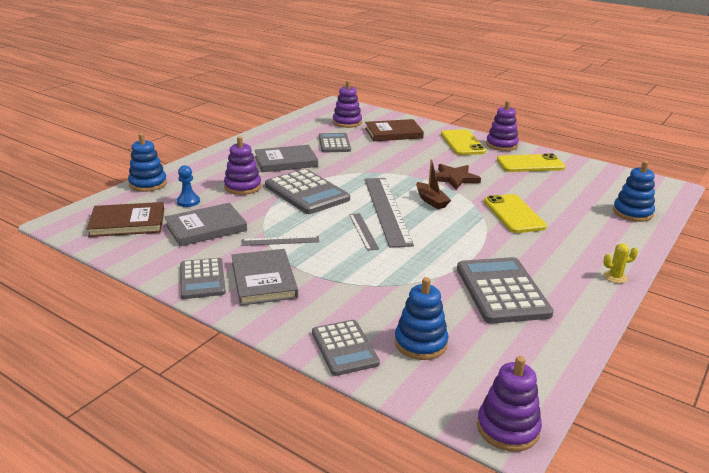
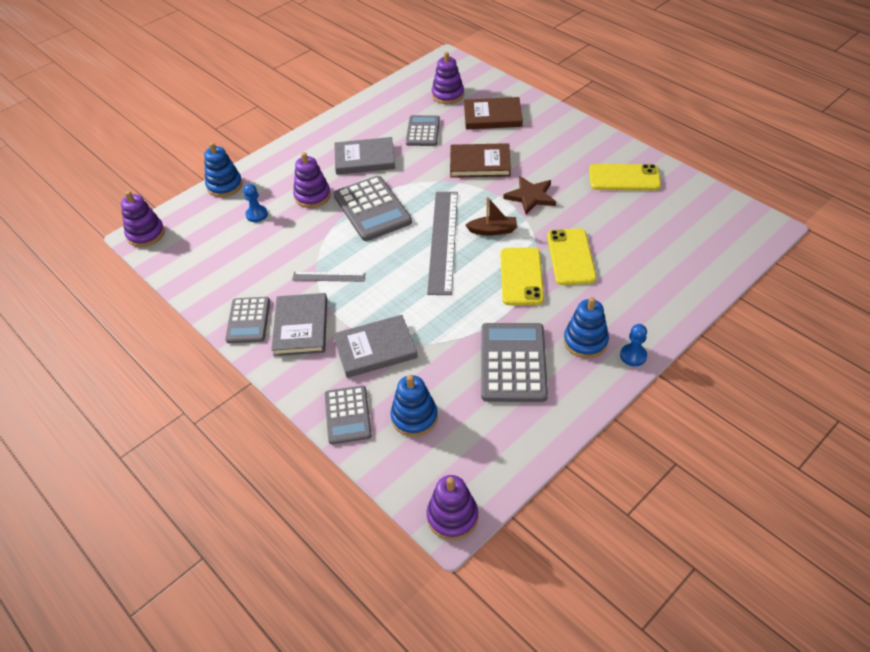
camera: 15 degrees right, 20 degrees up
brown book [87,202,164,237] -> brown book moved to [450,143,511,178]
grey book [165,203,247,246] -> grey book moved to [333,315,418,378]
grey ruler [349,213,379,251] -> none
brown boat [416,159,451,209] -> brown boat turned 75 degrees counterclockwise [465,197,517,235]
yellow phone [441,129,486,155] -> yellow phone moved to [500,247,544,305]
purple stacking toy [486,101,519,151] -> purple stacking toy moved to [121,191,165,247]
yellow cactus [603,243,638,283] -> blue pawn [620,324,647,366]
blue stacking toy [613,161,655,222] -> blue stacking toy moved to [564,297,609,358]

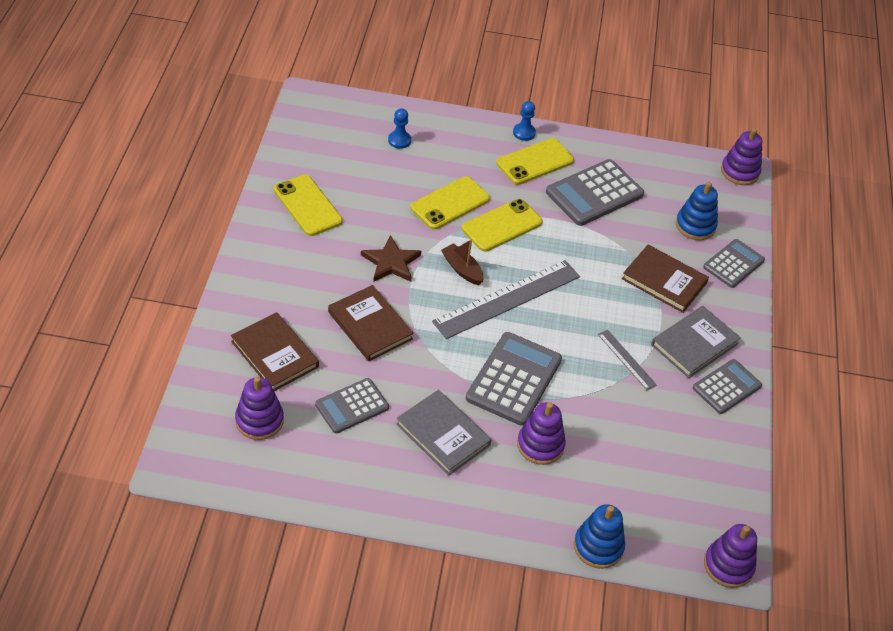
camera: 135 degrees left, 0 degrees up
blue pawn [243,184,268,222] -> blue pawn moved to [388,108,411,149]
grey book [333,315,418,378] -> brown book [622,244,709,313]
blue stacking toy [564,297,609,358] -> yellow phone [496,138,574,185]

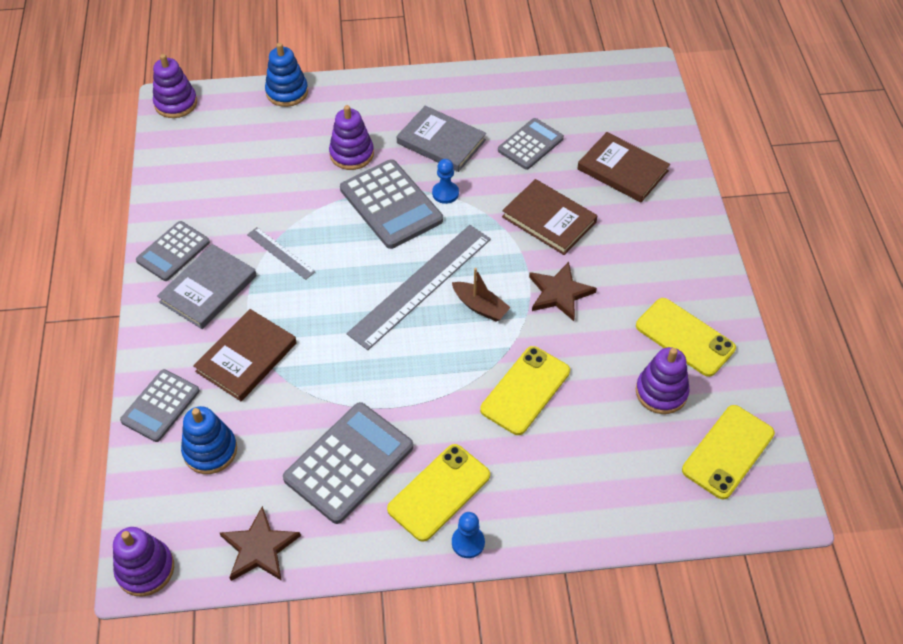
camera: 170 degrees right, 5 degrees up
purple stacking toy [235,377,284,440] -> purple stacking toy moved to [636,347,690,414]
blue pawn [388,108,411,149] -> blue pawn moved to [432,159,459,204]
yellow phone [462,199,543,252] -> yellow phone moved to [682,405,775,499]
grey calculator [466,332,562,426] -> grey calculator turned 45 degrees counterclockwise [340,159,443,249]
brown book [622,244,709,313] -> brown book turned 75 degrees counterclockwise [193,309,297,401]
none -> brown star [220,506,301,581]

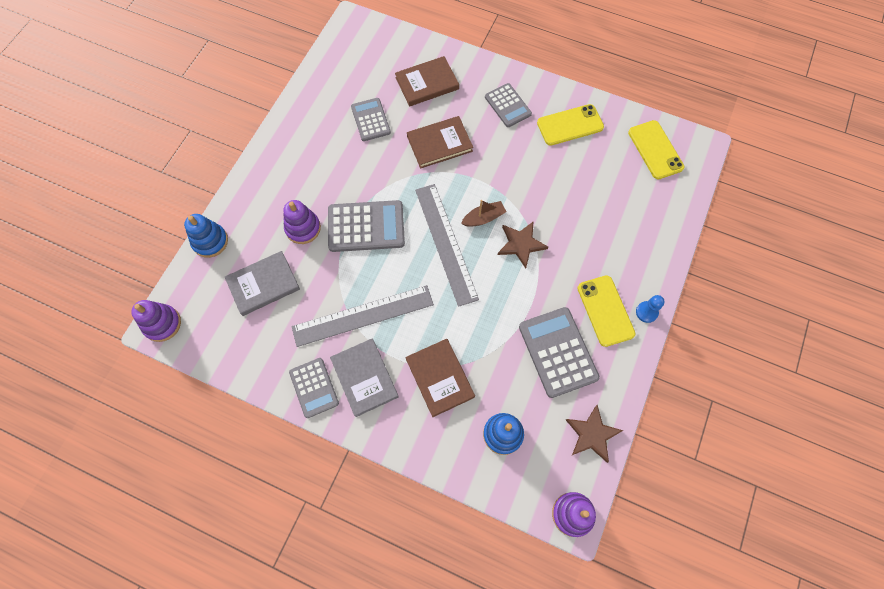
camera: 60 degrees left, 15 degrees up
grey calculator [120,369,200,442] -> grey calculator moved to [485,83,532,127]
grey ruler [247,227,316,280] -> grey ruler [292,285,434,347], size x2.09
grey book [397,106,486,172] -> grey book moved to [225,251,300,316]
blue pawn [432,159,459,204] -> none
yellow phone [480,346,570,435] -> none
brown star [529,262,597,321] -> brown star moved to [498,221,548,269]
purple stacking toy [636,347,690,414] -> none

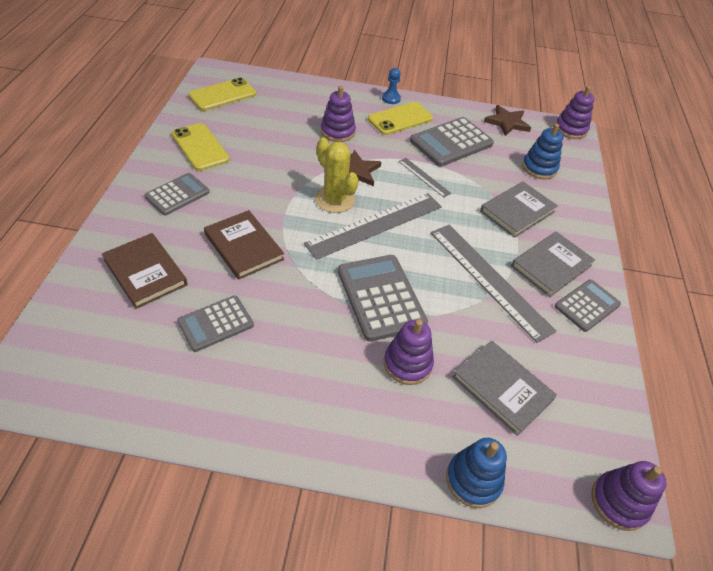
camera: 110 degrees left, 20 degrees down
brown book [406,339,475,417] -> grey book [480,181,558,238]
brown boat [461,200,507,227] -> yellow cactus [315,138,359,213]
none -> purple stacking toy [321,86,356,142]
none -> grey ruler [399,158,451,197]

